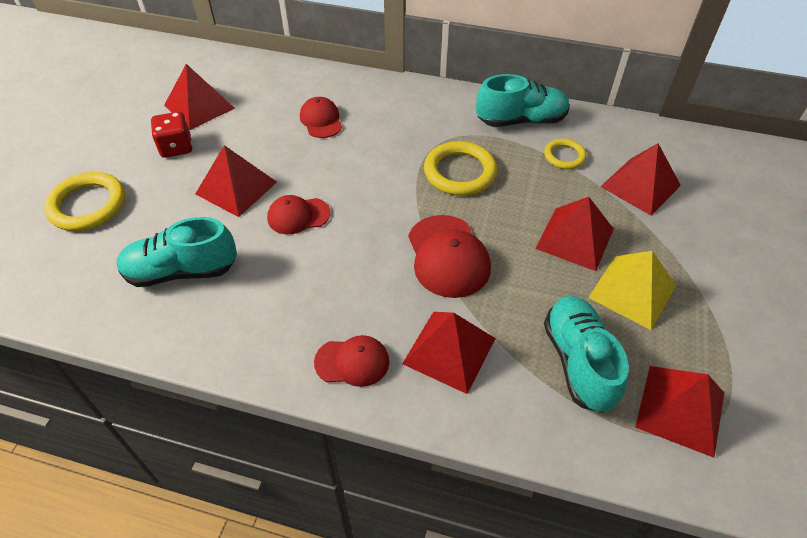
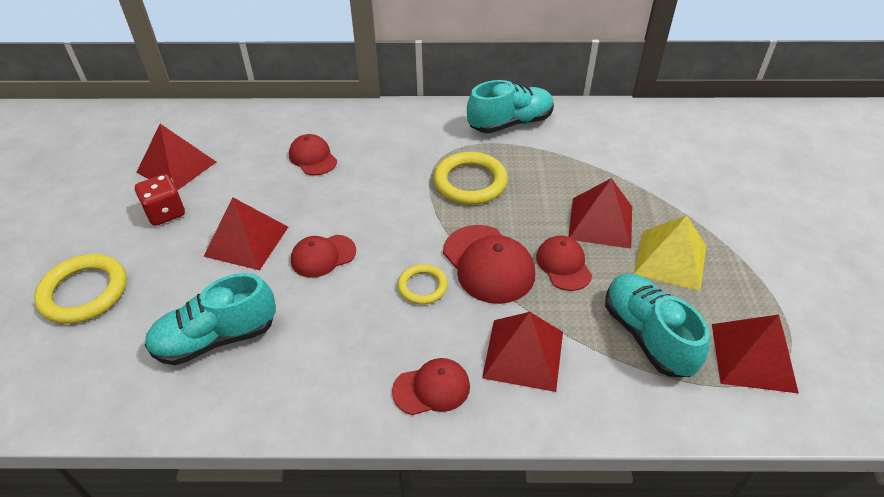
camera: 15 degrees left, 5 degrees down
yellow ring [544,139,587,169] -> yellow ring moved to [398,264,448,305]
red pyramid [600,143,681,216] -> none
none -> red cap [536,235,592,291]

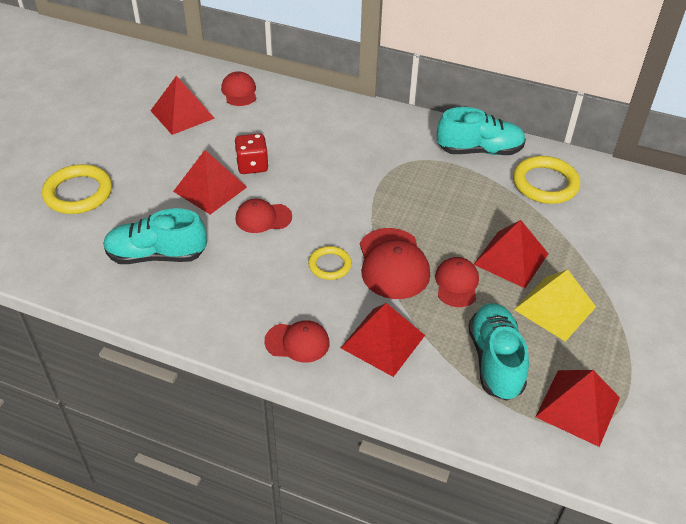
camera: 20 degrees right, 0 degrees up
red dice [135,174,185,226] -> red dice moved to [234,133,269,174]
red cap [289,134,337,175] -> red cap moved to [221,71,256,106]
yellow ring [434,152,508,205] -> yellow ring moved to [513,156,580,204]

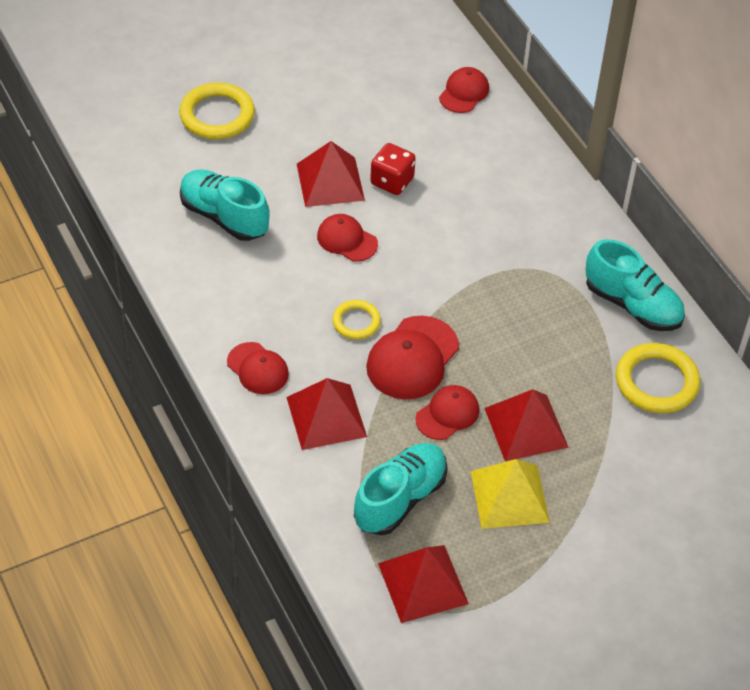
camera: 40 degrees right, 5 degrees up
red pyramid [150,76,215,135] -> none

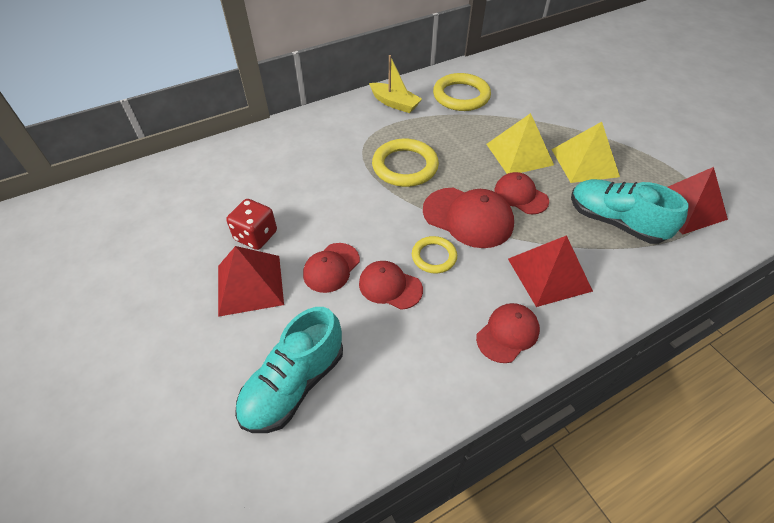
camera: 90 degrees left, 0 degrees up
yellow ring [179,82,255,139] -> yellow ring moved to [372,139,439,187]
red cap [439,67,489,113] -> red cap moved to [359,261,423,310]
red pyramid [485,389,569,461] -> yellow pyramid [486,113,554,174]
turquoise shoe [585,239,685,331] -> yellow boat [369,55,422,113]

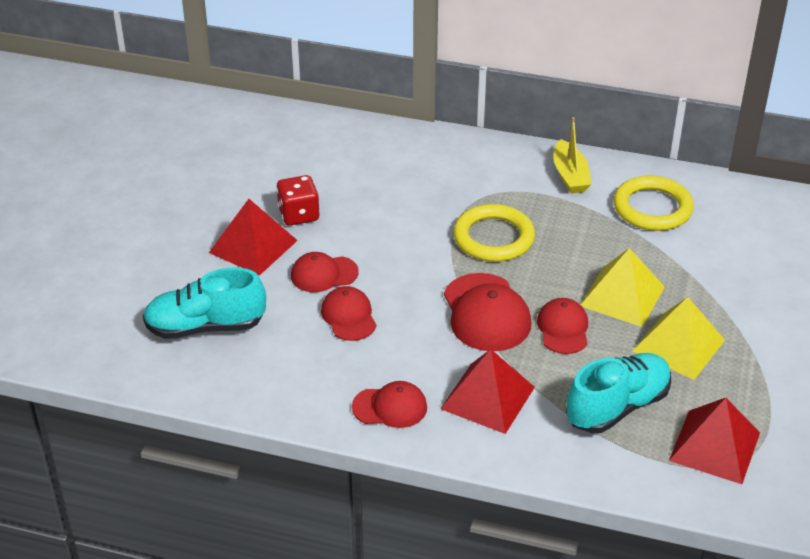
camera: 45 degrees right, 10 degrees down
yellow ring [412,236,457,274] -> none
turquoise shoe [571,179,689,244] -> turquoise shoe turned 60 degrees clockwise [566,353,671,433]

